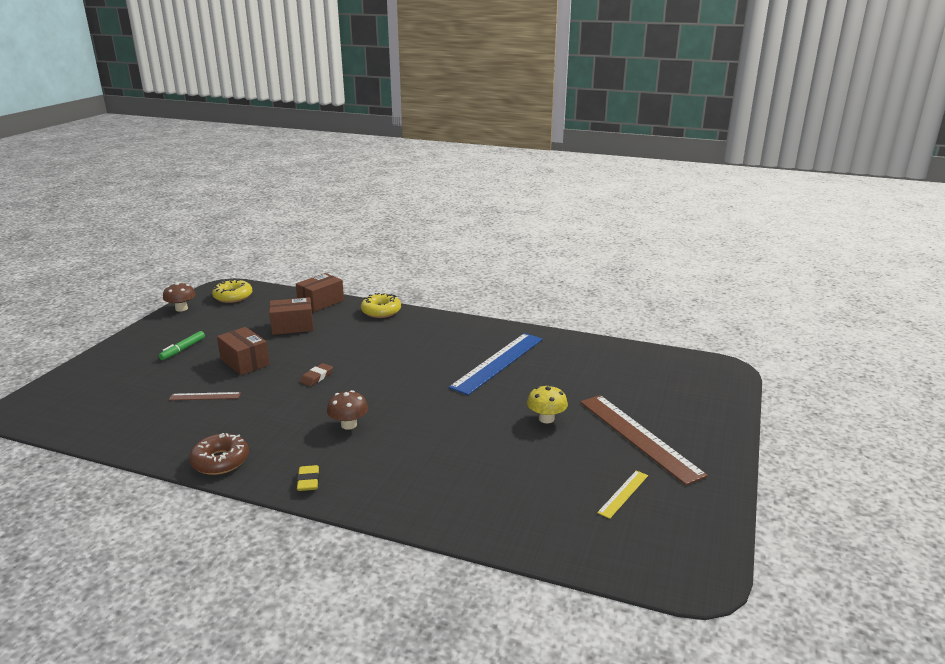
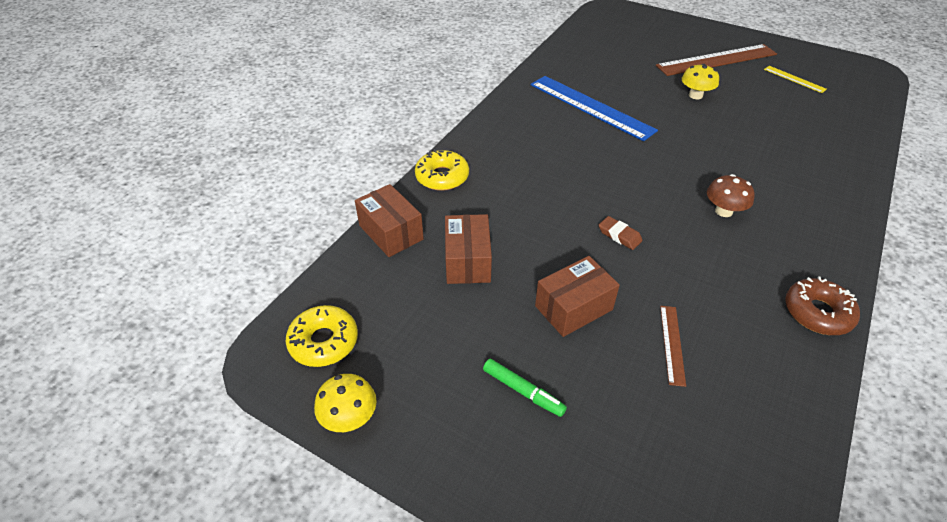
camera: 80 degrees left, 20 degrees up
brown mushroom [163,282,196,312] -> yellow mushroom [314,374,377,432]
yellow eraser [297,465,319,491] -> none

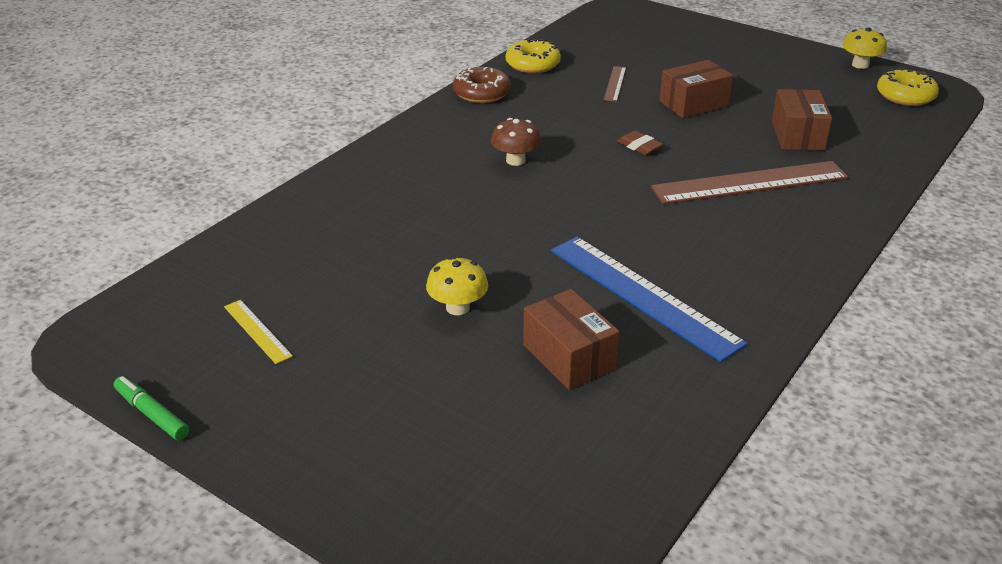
camera: 175 degrees left, 10 degrees down
brown box [355,184,424,257] -> brown box moved to [523,289,620,390]
yellow donut [415,149,469,191] -> yellow donut moved to [506,39,561,73]
green marker [483,359,567,417] -> green marker moved to [114,376,189,440]
brown ruler [656,44,777,76] -> brown ruler moved to [650,161,849,204]

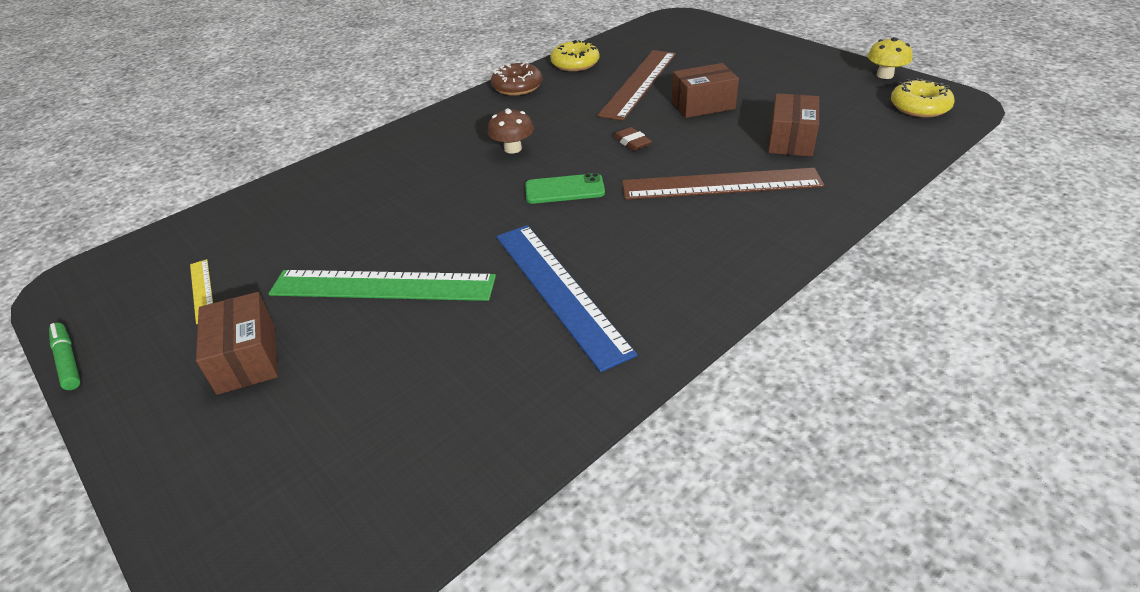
camera: 15 degrees right, 5 degrees up
yellow mushroom [426,257,488,315] -> green ruler [269,270,496,301]
brown box [523,289,620,390] -> brown box moved to [196,292,278,395]
brown ruler [603,66,626,102] -> brown ruler [597,50,676,121], size x2.17
none -> green phone [525,173,605,204]

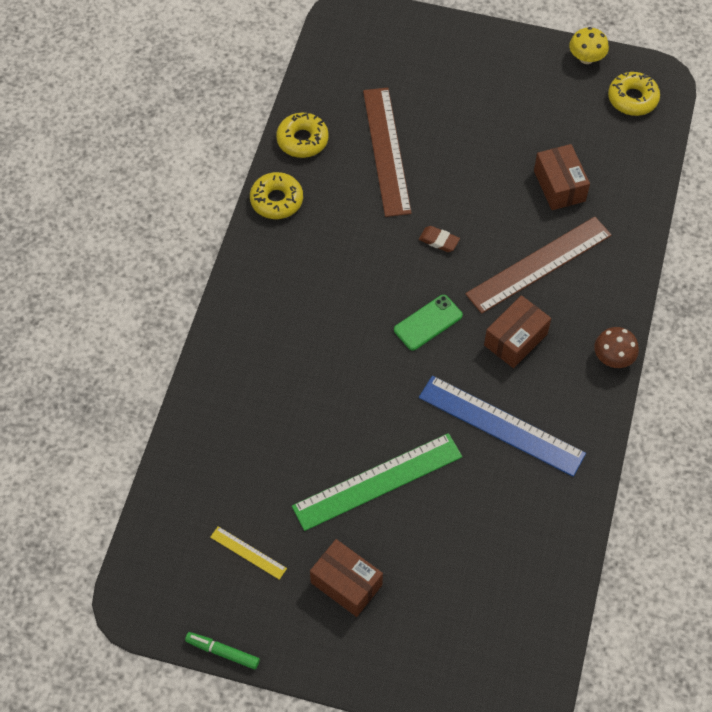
camera: 35 degrees left, 20 degrees up
brown mushroom [488,108,534,154] -> brown mushroom moved to [594,327,639,368]
brown donut [491,63,542,96] -> yellow donut [250,172,303,219]
brown box [672,63,739,118] -> brown box moved to [484,295,551,368]

